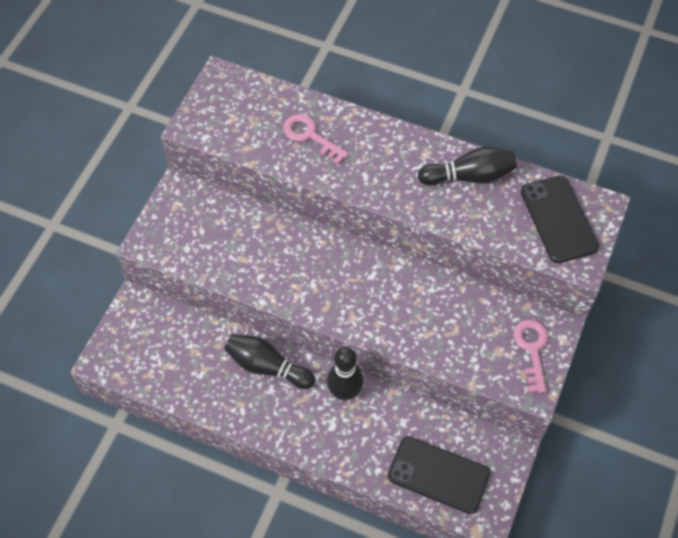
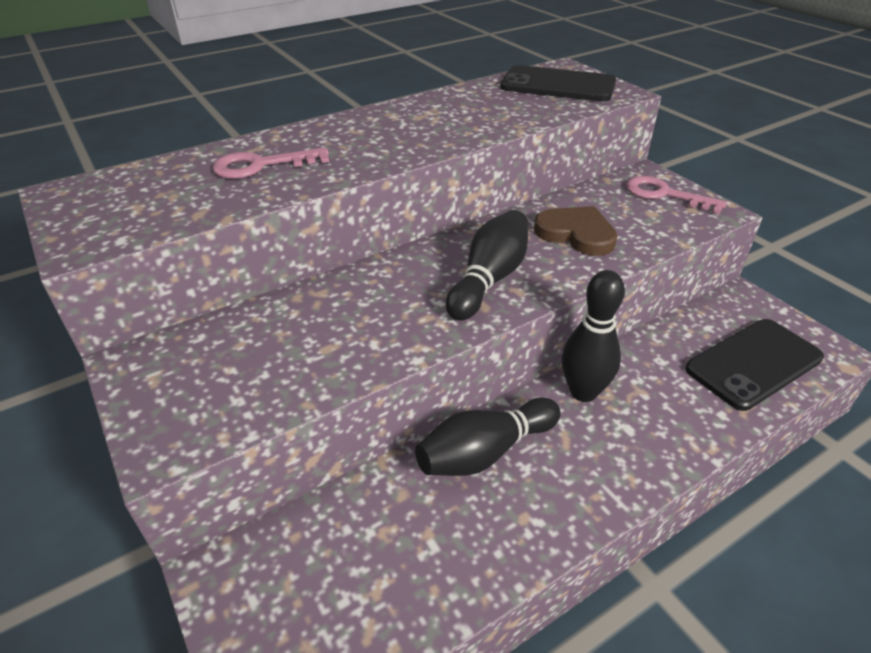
camera: 55 degrees left, 20 degrees down
black bowling pin [418,147,517,186] -> black bowling pin moved to [446,210,528,321]
none -> brown heart [534,206,618,256]

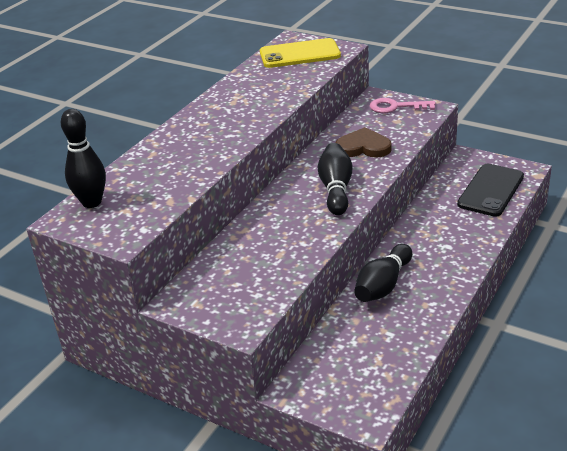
camera: 25 degrees left, 5 degrees down
pink key [212,147,329,179] -> none
black phone [500,65,616,102] -> yellow phone [260,38,341,68]
black bowling pin [562,270,625,402] -> black bowling pin moved to [61,109,106,208]

